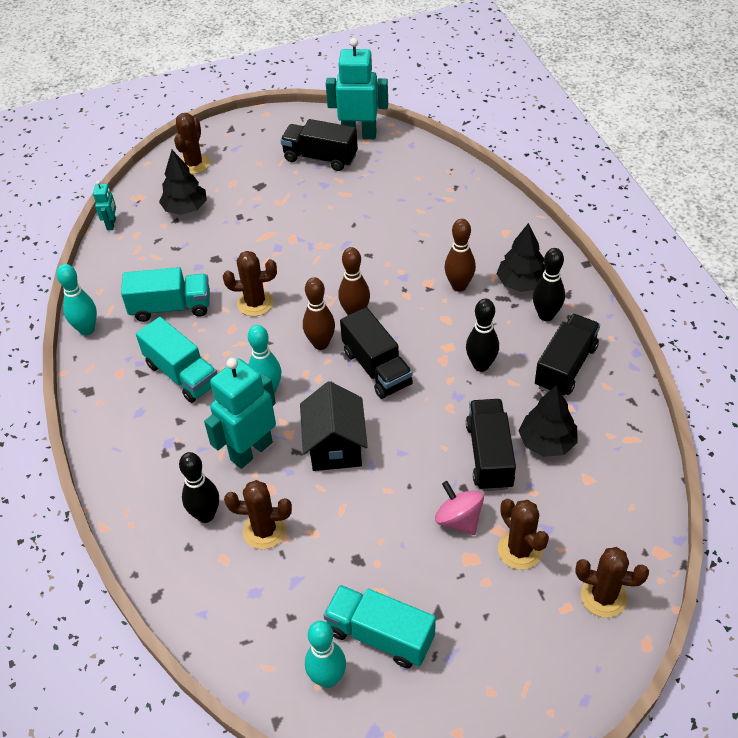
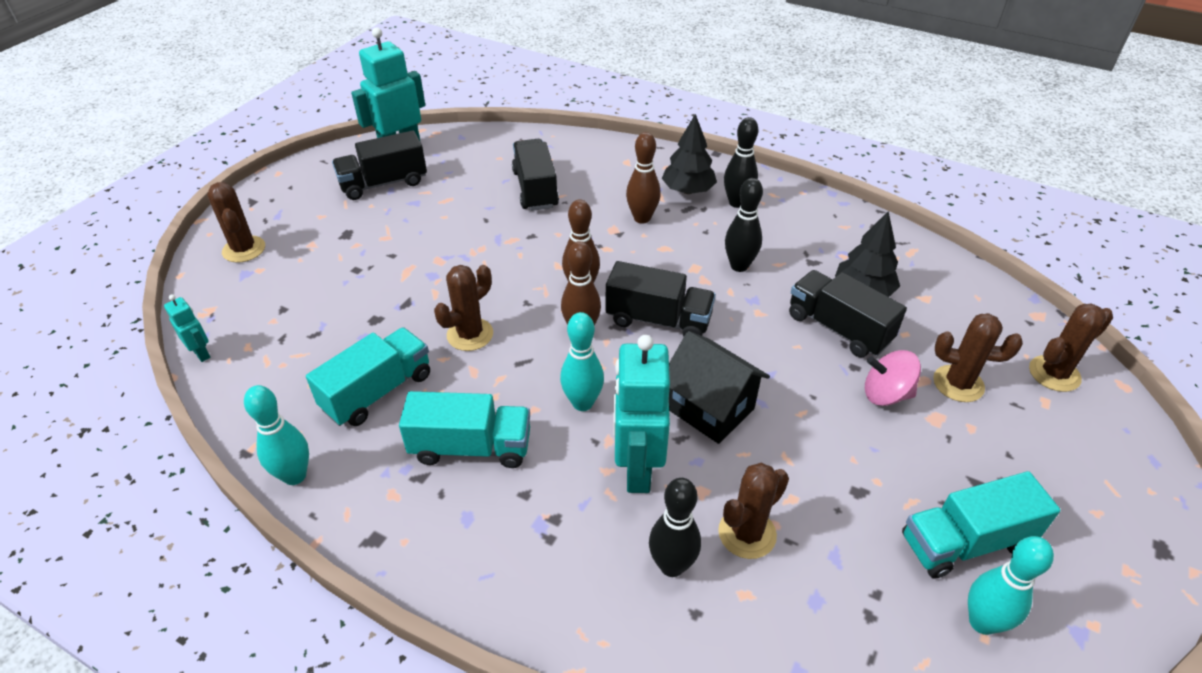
camera: 45 degrees left, 5 degrees down
black tree [159,150,207,215] -> none
black truck [535,314,600,395] -> black truck moved to [512,139,559,211]

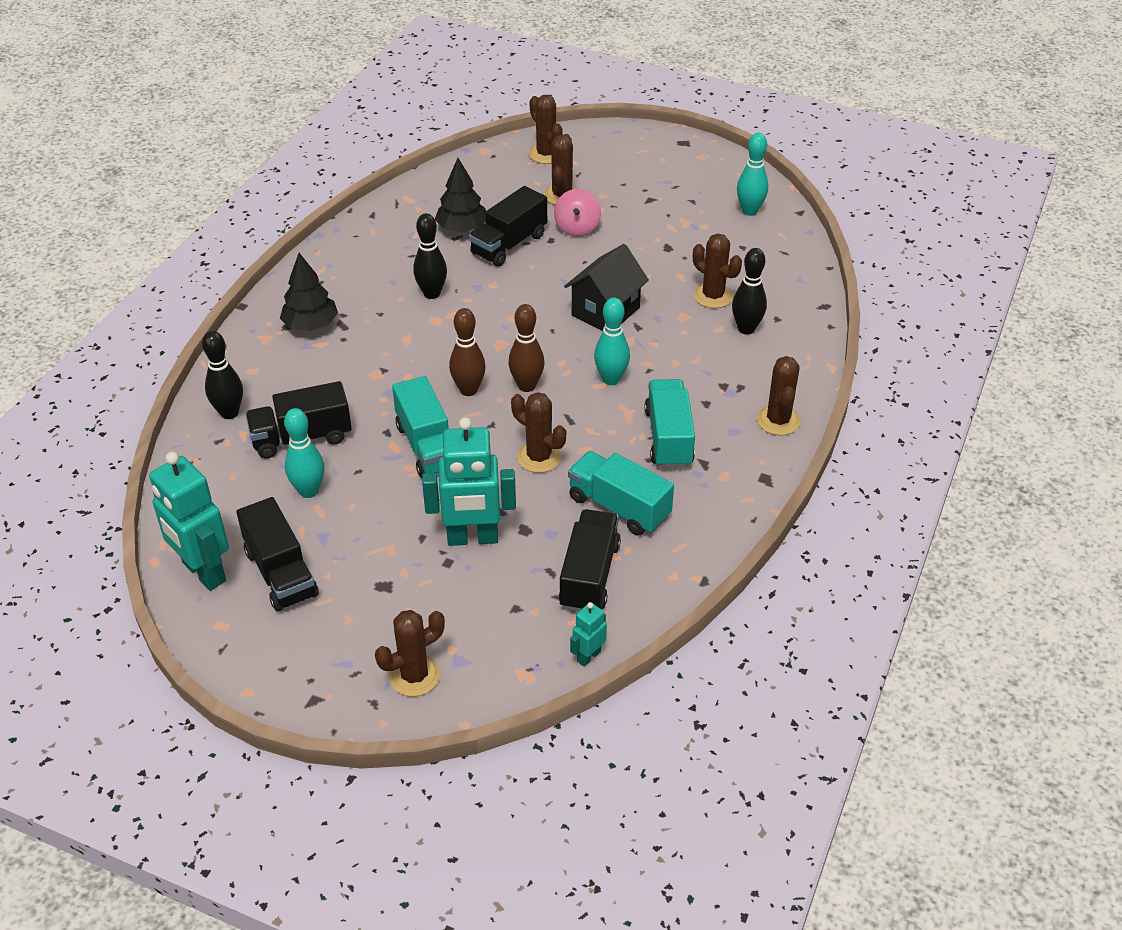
camera: 95 degrees left, 0 degrees up
turquoise bowling pin [244,385,309,485] -> turquoise bowling pin moved to [284,408,324,498]
black truck [606,261,716,337] -> black truck moved to [559,509,621,612]
turquoise robot [613,335,670,493] -> turquoise robot moved to [422,417,516,546]
brown bowling pin [626,132,661,224] -> none
black bowling pin [724,117,758,208] -> black bowling pin moved to [202,331,243,419]
turquoise truck [902,471,1061,579] -> turquoise truck moved to [392,376,449,478]
none -> brown cactus [757,356,800,435]

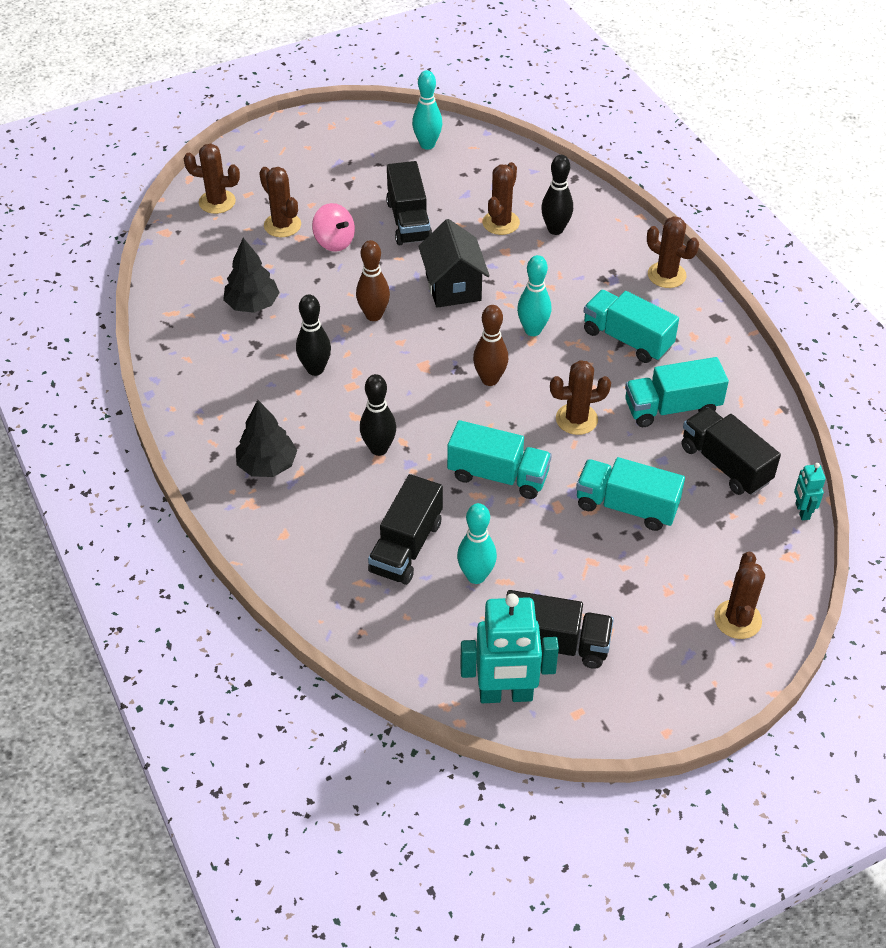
camera: 50 degrees left, 5 degrees up
black bowling pin [202,331,243,419] -> black bowling pin moved to [360,374,396,456]
turquoise robot [422,417,516,546] -> turquoise truck [576,457,685,531]
brown bowling pin [449,308,486,396] -> brown bowling pin moved to [356,240,390,321]
black truck [469,186,547,266] -> black truck moved to [386,161,432,245]
brown cactus [693,234,742,308] -> brown cactus turned 60 degrees counterclockwise [483,162,520,235]

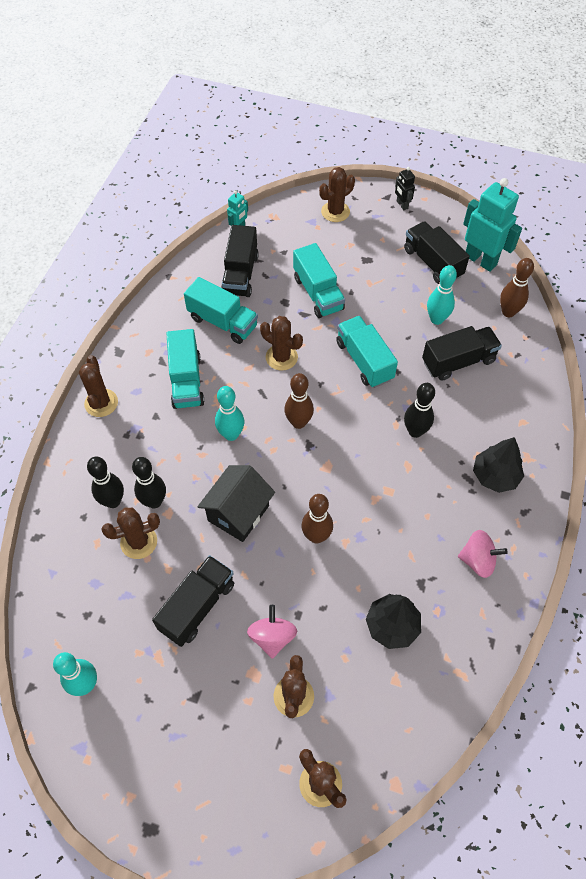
camera: 135 degrees left, 10 degrees up
black bowling pin [296,295,331,376] -> black bowling pin moved to [132,457,166,508]
none -> black robot [395,167,415,210]
none -> pink spinning top [458,530,508,578]
none -> brown bowling pin [500,258,534,317]

